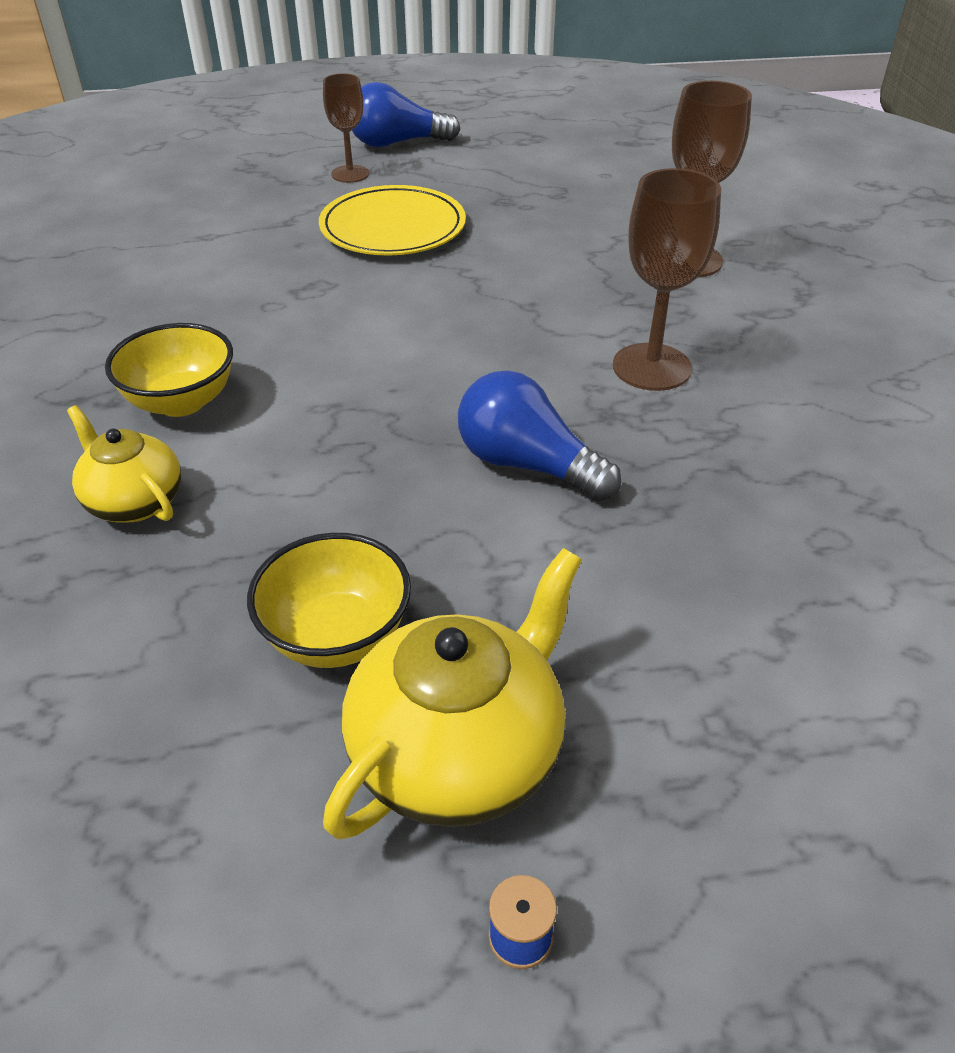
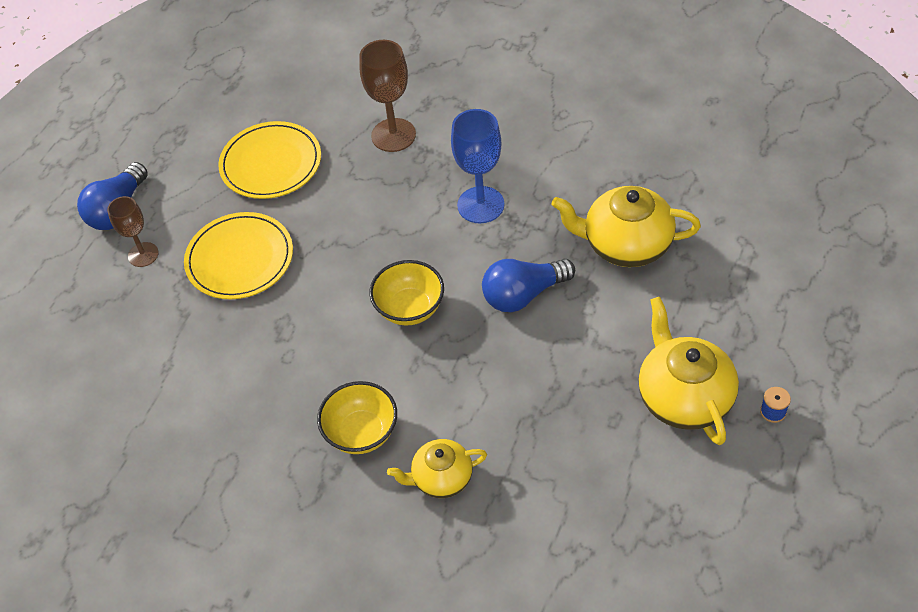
camera: 55 degrees left, 10 degrees up
yellow bowl [247,533,411,668] -> yellow bowl moved to [369,260,444,326]
brown goblet [613,168,721,391] -> blue goblet [451,109,505,223]
none -> yellow plate [218,121,321,199]
none -> yellow teapot [552,186,701,267]

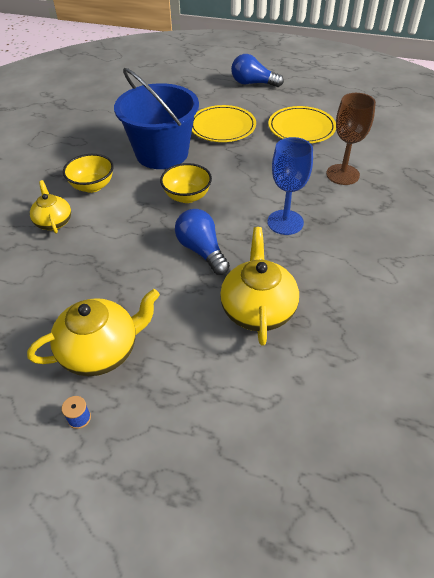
camera: 80 degrees right, 5 degrees down
brown goblet [107,196,159,267] -> none
none -> blue bucket [114,68,199,169]

